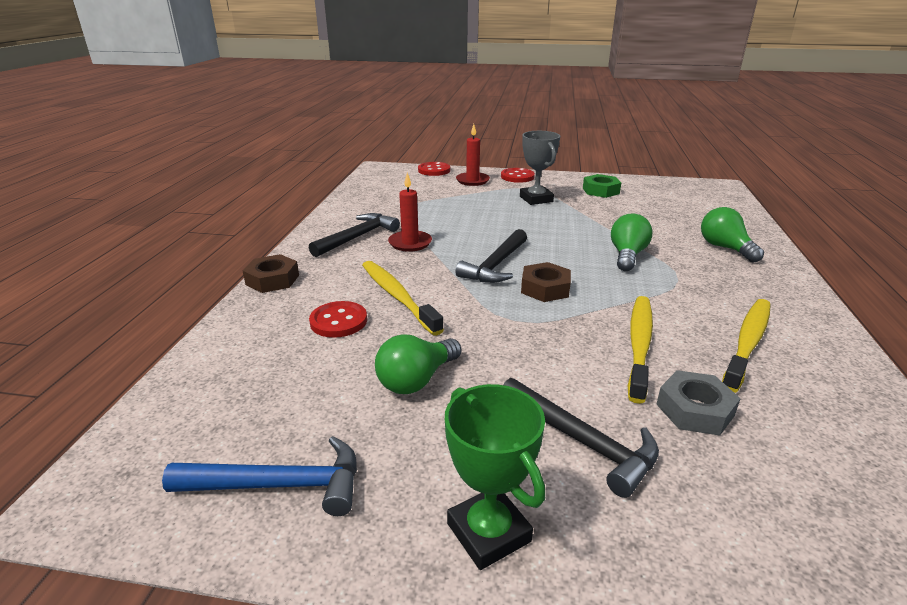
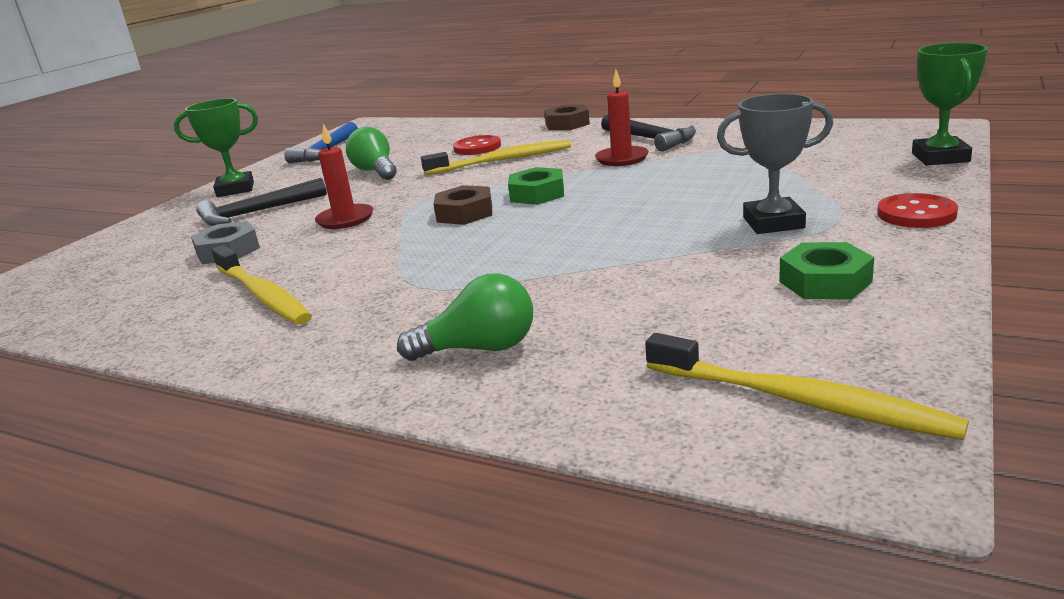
camera: 110 degrees right, 5 degrees down
red button [418,162,450,176] -> green trophy [912,43,988,165]
black hammer [455,229,527,283] -> green nut [508,167,564,205]
red candle [456,124,490,186] -> red candle moved to [315,124,373,229]
green light bulb [611,214,653,271] -> none
yellow toothbrush [628,296,653,404] -> yellow toothbrush moved to [645,333,969,440]

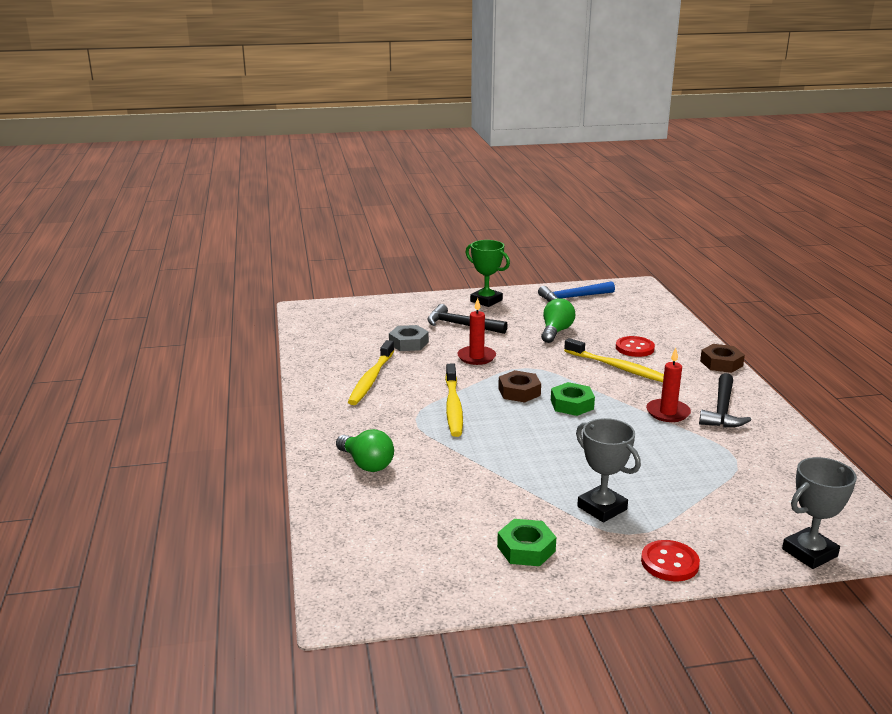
camera: 50 degrees right, 0 degrees up
yellow toothbrush [645,333,969,440] -> yellow toothbrush moved to [445,364,463,437]
green trophy [912,43,988,165] -> grey trophy [782,457,857,569]

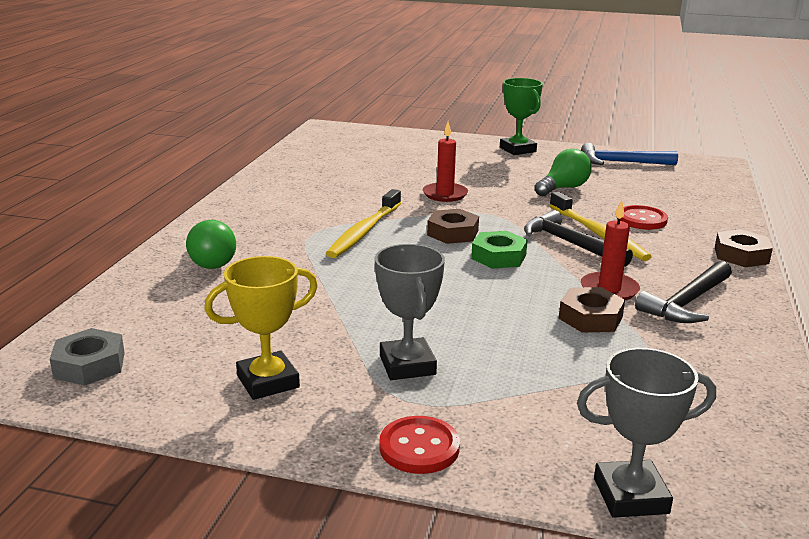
camera: 25 degrees right, 0 degrees up
yellow toothbrush [348,340,394,405] -> none
grey nut [389,325,429,351] -> grey nut moved to [50,328,125,386]
black hammer [427,304,508,334] -> black hammer moved to [524,210,633,267]
green nut [497,519,556,566] -> yellow trophy [204,256,318,400]
none -> brown nut [559,287,625,332]

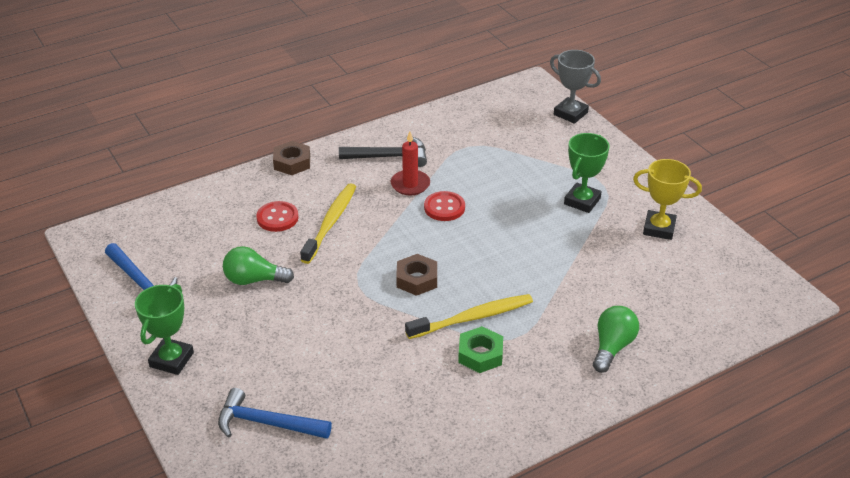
camera: 135 degrees left, 15 degrees up
grey nut [50,328,125,386] -> none
grey trophy [375,244,445,380] -> green trophy [564,133,610,213]
red button [379,416,460,474] -> red button moved to [424,191,465,221]
red candle [423,122,468,202] -> none
green nut [471,231,527,269] -> green nut moved to [458,326,503,373]
black hammer [524,210,633,267] -> none
brown nut [559,287,625,332] -> none
none -> blue hammer [218,388,332,439]

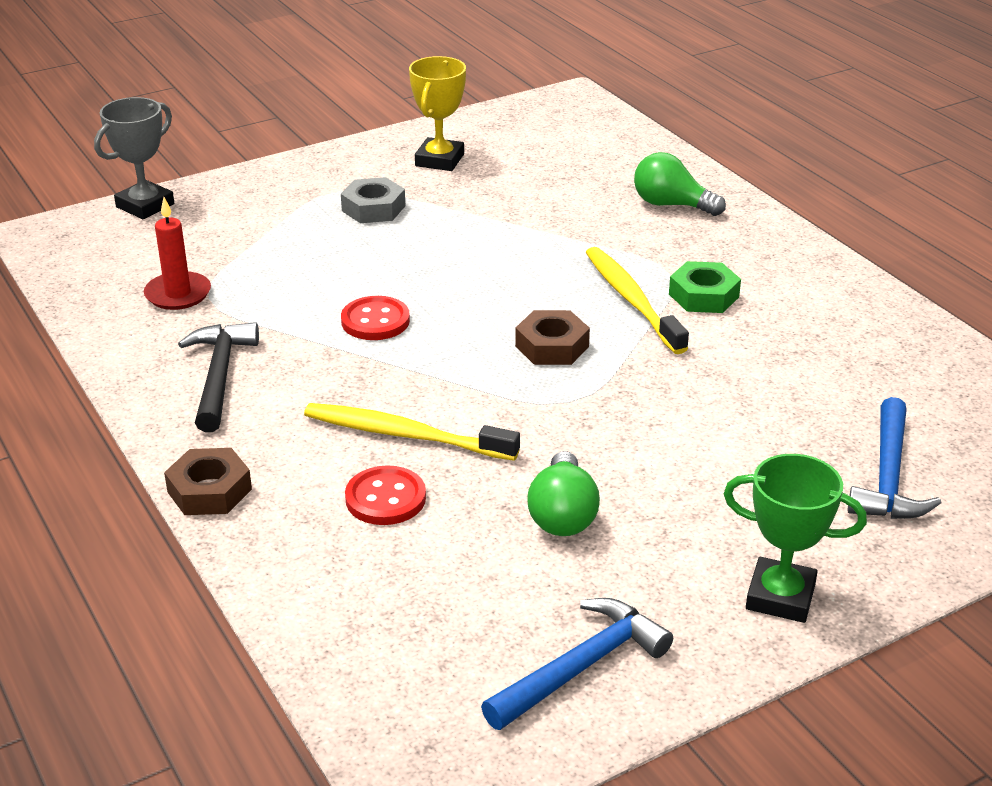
camera: 90 degrees left, 5 degrees down
red candle [391,131,430,195] -> red candle moved to [144,197,211,310]
green trophy [564,133,610,213] -> grey nut [341,177,405,223]

